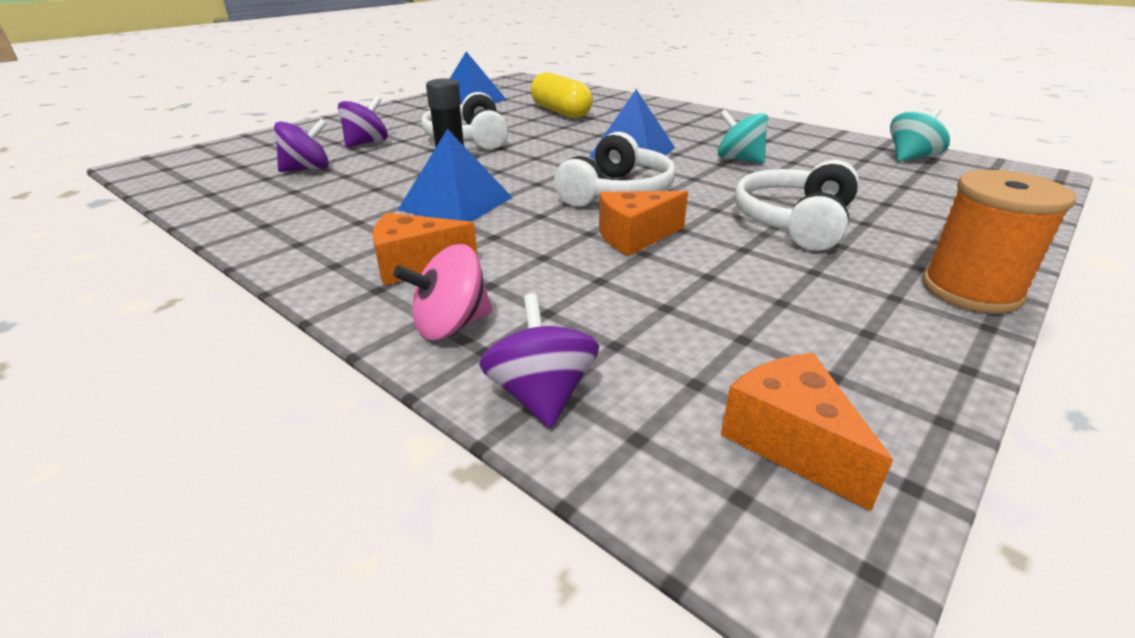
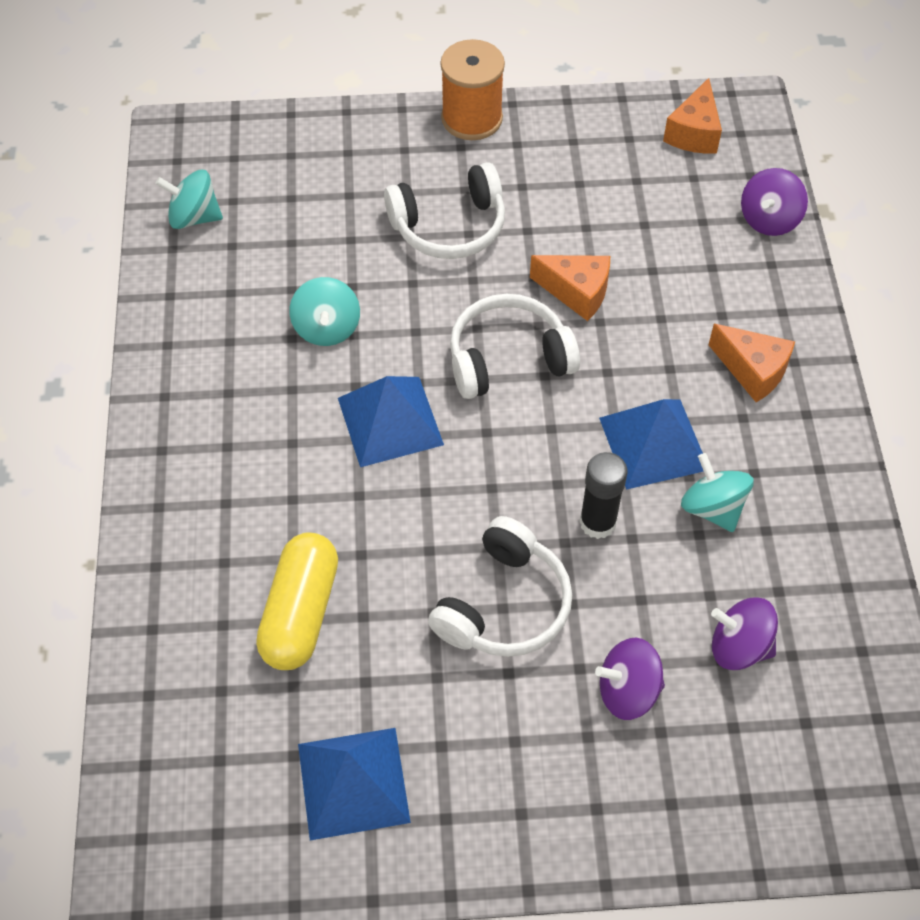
camera: 135 degrees left, 25 degrees up
pink spinning top [393,244,493,340] -> none
none -> turquoise spinning top [681,453,753,532]

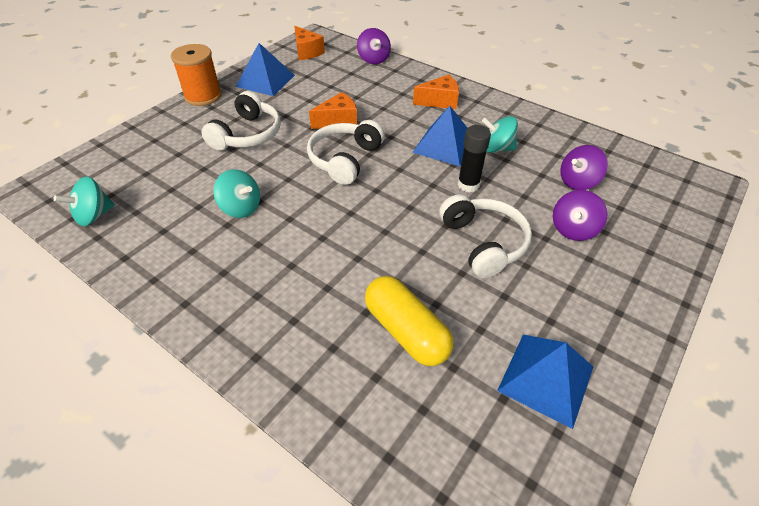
camera: 50 degrees left, 10 degrees down
blue pyramid [338,376,444,467] -> blue pyramid moved to [236,43,295,96]

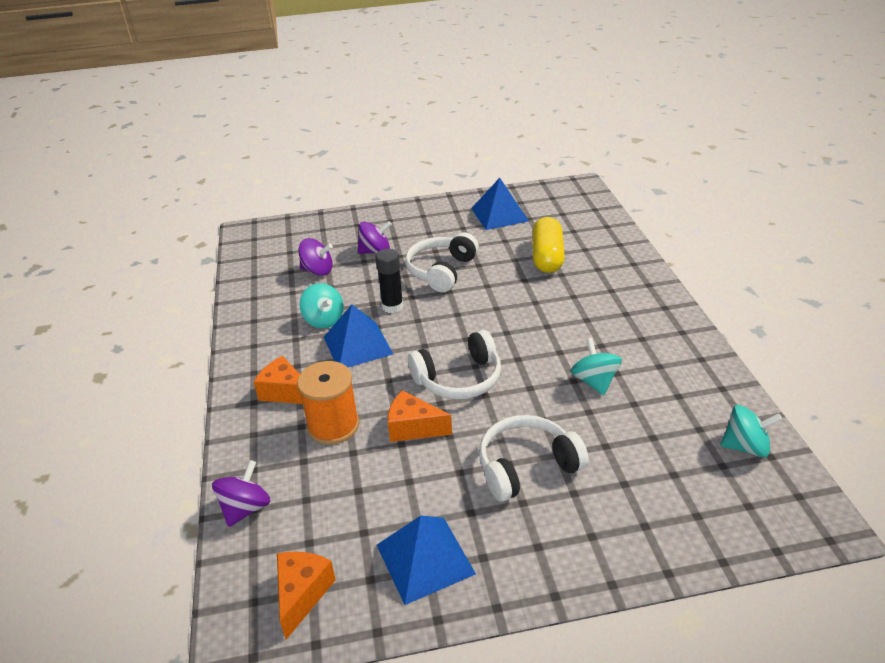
camera: 135 degrees left, 10 degrees down
orange spool [171,44,222,106] -> orange spool moved to [297,361,359,444]

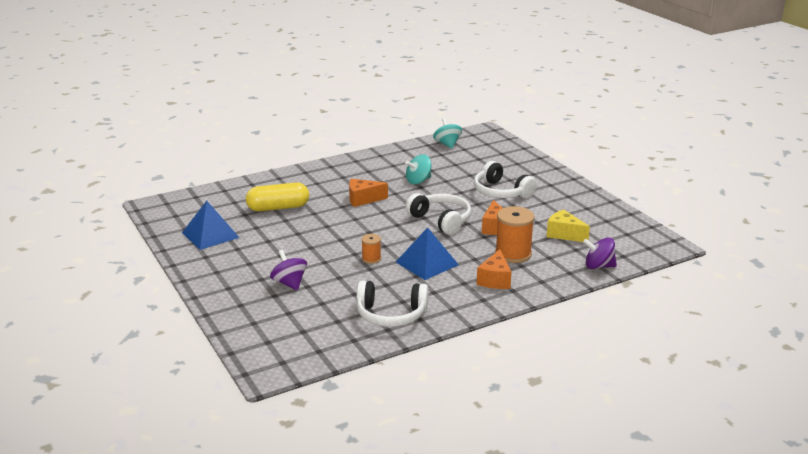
camera: 110 degrees left, 10 degrees down
orange cheese [277,552,336,639] -> orange cheese moved to [349,179,388,207]
purple spinning top [298,238,333,276] -> none
turquoise spinning top [299,283,344,329] -> none
black glue stick [376,249,404,313] -> orange spool [361,234,381,264]
blue pyramid [377,516,476,605] -> none
white headphones [405,232,479,292] -> white headphones moved to [356,280,428,327]
none -> yellow cheese [547,209,590,242]

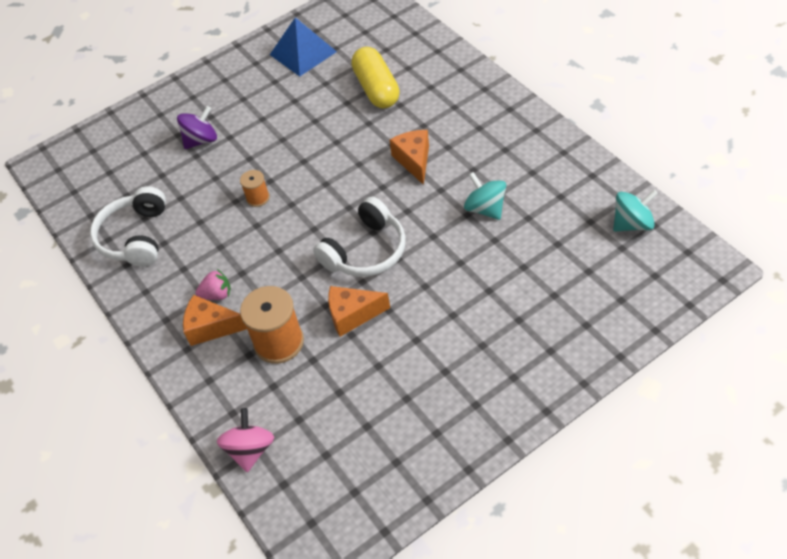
camera: 90 degrees right, 25 degrees up
blue pyramid [396,227,459,280] -> none
white headphones [474,161,537,198] -> none
yellow cheese [547,209,590,242] -> none
purple spinning top [583,237,617,269] -> pink spinning top [217,408,274,472]
none -> pink strawberry [195,269,231,300]

